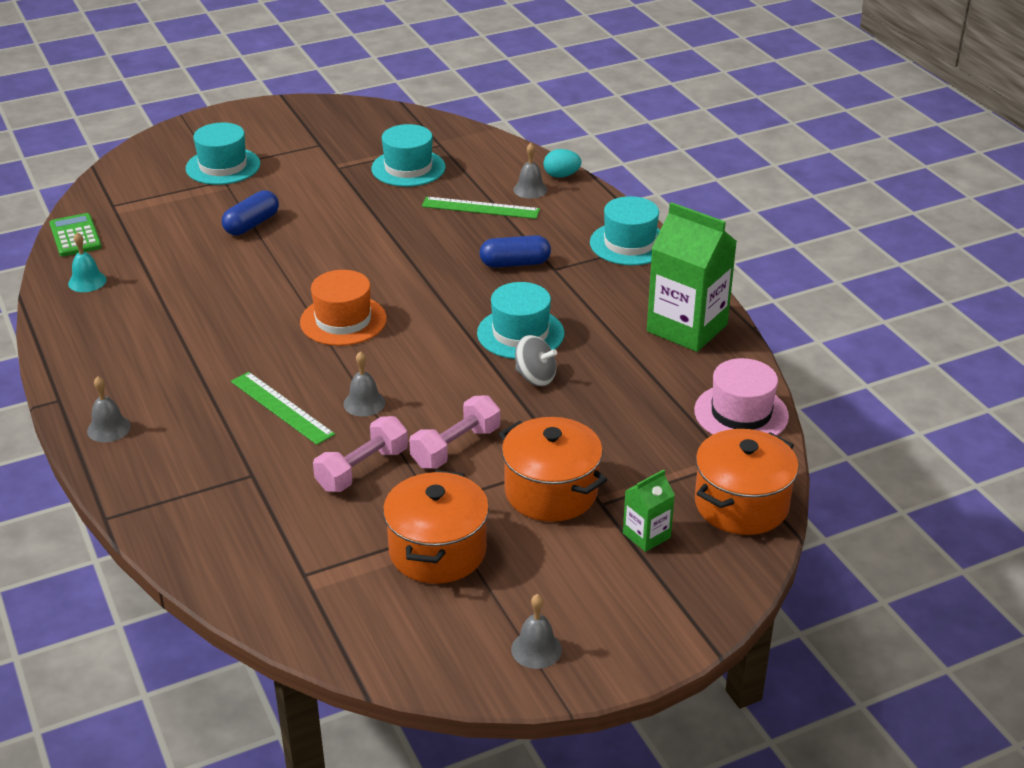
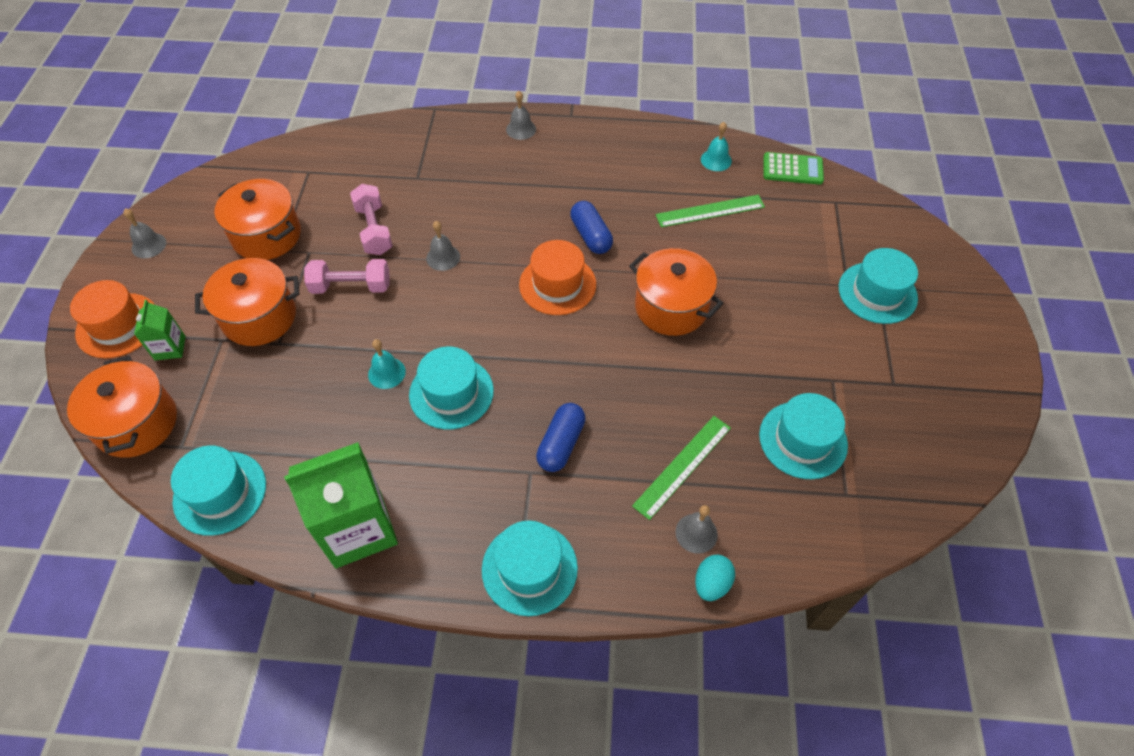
camera: 120 degrees right, 20 degrees up
blue capsule [222,190,279,235] -> blue capsule moved to [570,201,613,254]
green ruler [231,372,335,445] -> green ruler moved to [656,195,765,227]
pink dumbbell [409,395,500,469] -> pink dumbbell turned 75 degrees counterclockwise [304,259,389,294]
grey spinning top [515,335,557,386] -> turquoise bell [368,339,406,389]
pink hat [694,358,789,435] -> turquoise hat [171,445,266,536]
none -> orange hat [70,280,155,358]
none -> orange pot [629,248,724,336]

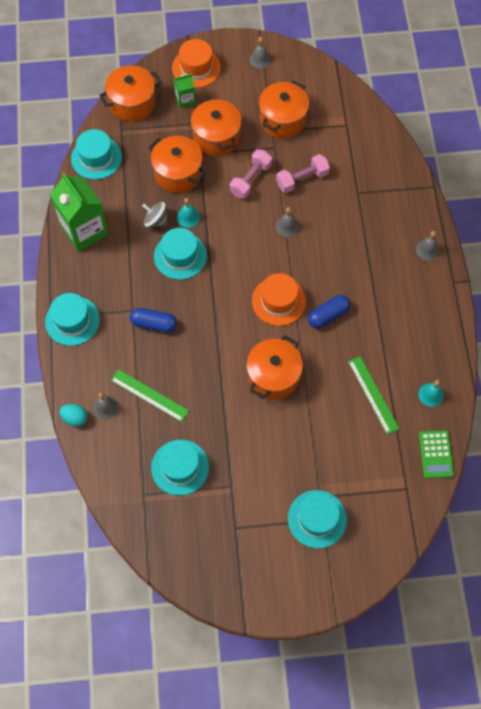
camera: 80 degrees right, 10 degrees up
pink dumbbell [304,259,389,294] -> pink dumbbell turned 45 degrees clockwise [230,149,272,199]
none -> grey spinning top [142,202,168,228]
none -> orange pot [148,136,206,193]

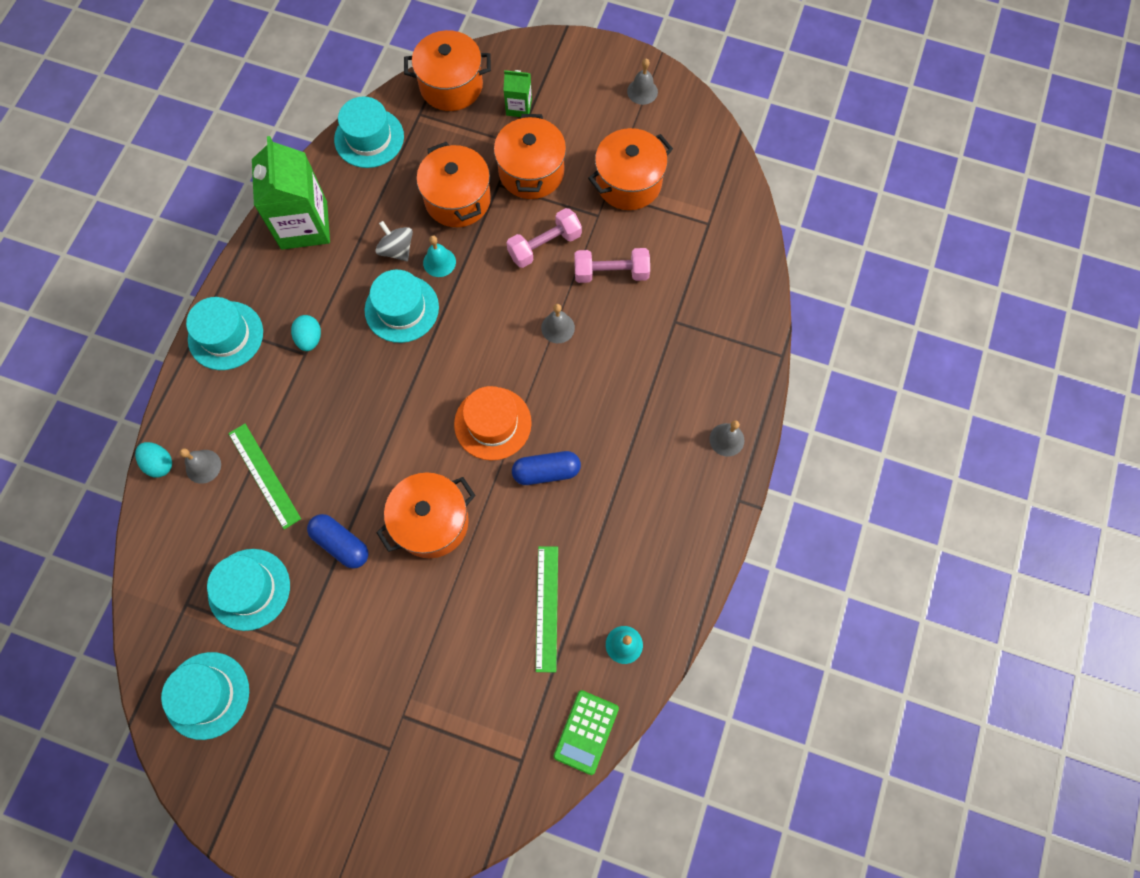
camera: 25 degrees right, 5 degrees up
blue capsule [130,308,177,333] -> blue capsule moved to [307,514,369,569]
orange hat [172,39,221,88] -> none
turquoise hat [288,490,347,548] -> turquoise hat moved to [161,652,249,740]
none -> turquoise egg [291,315,321,351]

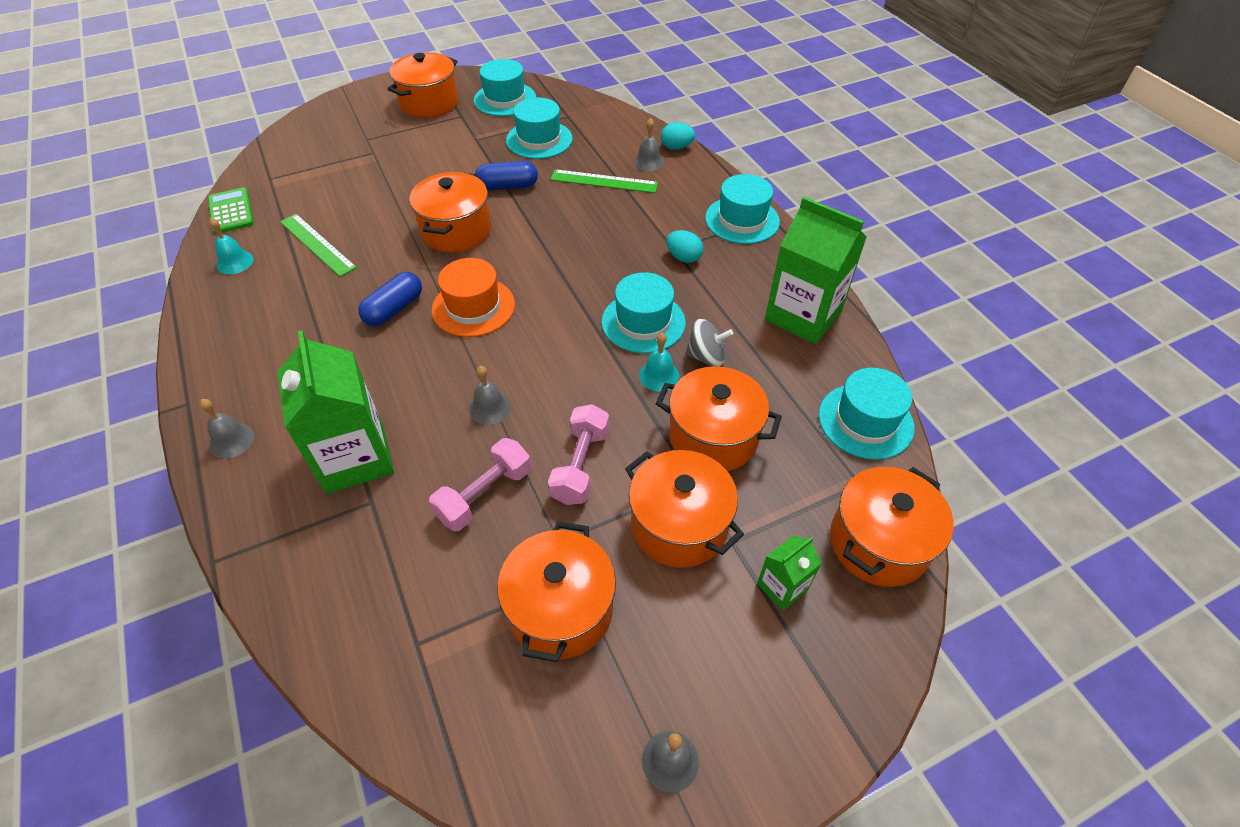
camera: 135 degrees right, 20 degrees down
none -> green carton [277,330,394,494]
none -> orange pot [388,52,458,118]

